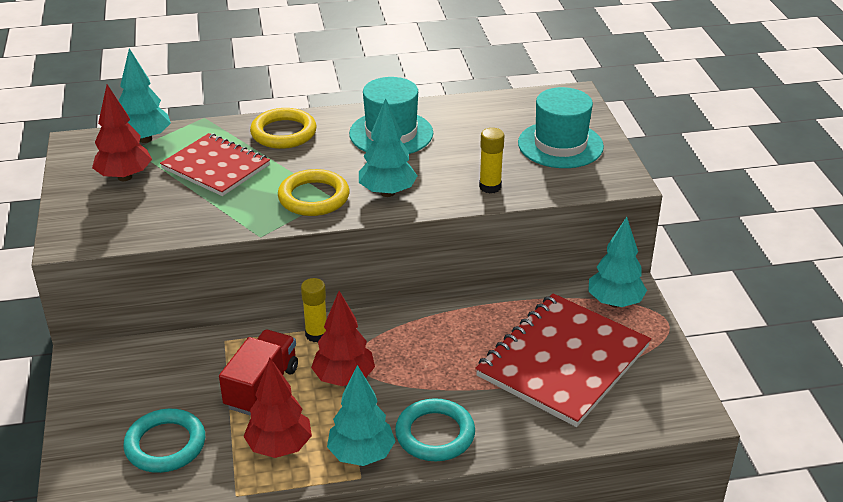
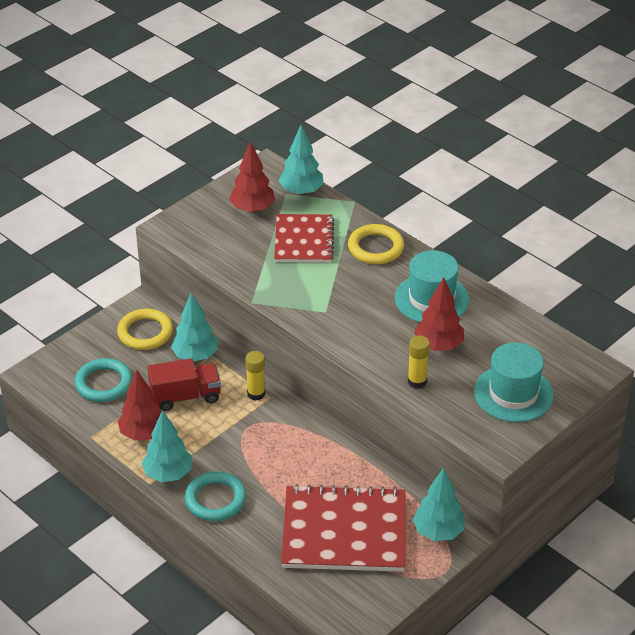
camera: 55 degrees right, 5 degrees up
yellow ring [278,169,349,216] -> yellow ring moved to [117,309,173,350]
red tree [311,291,375,386] -> red tree moved to [414,277,464,351]
turquoise tree [359,98,417,197] -> turquoise tree moved to [171,293,218,361]

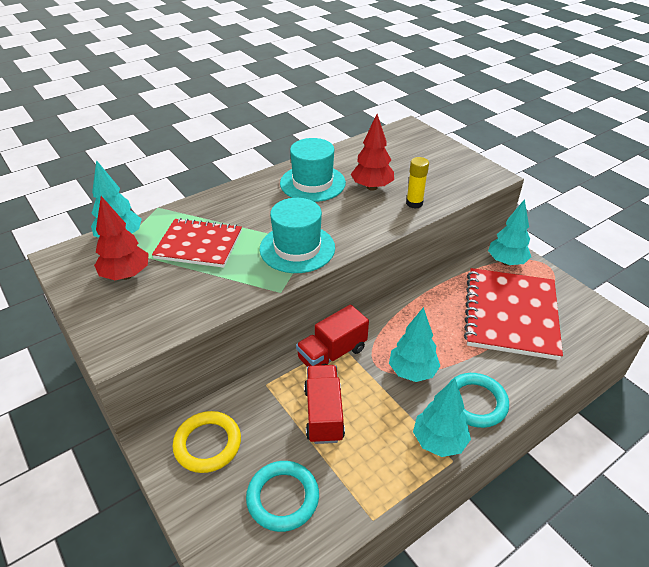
camera: 80 degrees left, 0 degrees up
red tree [118,370,162,441] -> none
turquoise tree [171,293,218,361] -> turquoise tree moved to [389,307,440,382]
yellow glue stick [245,351,265,400] -> red truck [296,304,369,367]
yellow ring [348,224,404,264] -> none
turquoise hat [474,343,554,422] -> turquoise hat moved to [260,198,335,273]

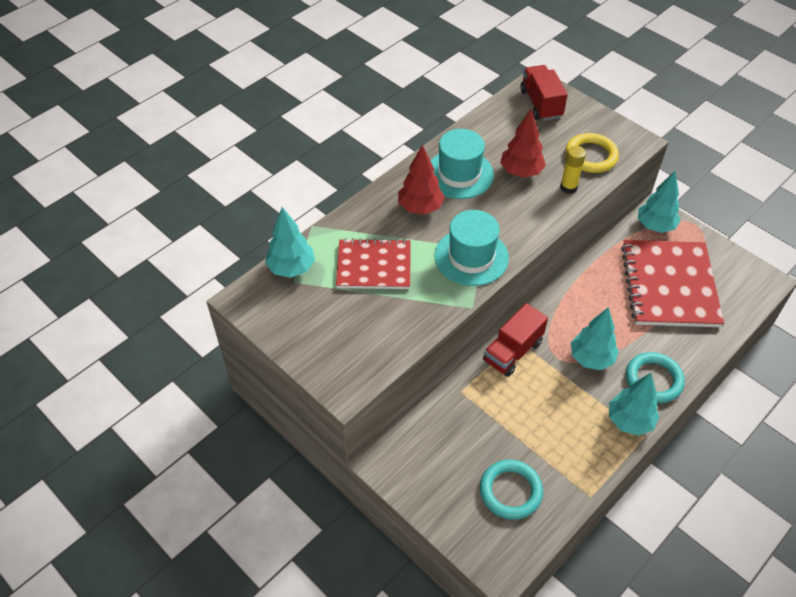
camera: 10 degrees left, 10 degrees up
red tree [94,196,149,280] -> red tree moved to [398,145,445,215]
yellow ring [172,411,241,473] -> yellow ring moved to [565,133,619,173]
red truck [304,365,345,444] -> red truck moved to [520,65,568,121]

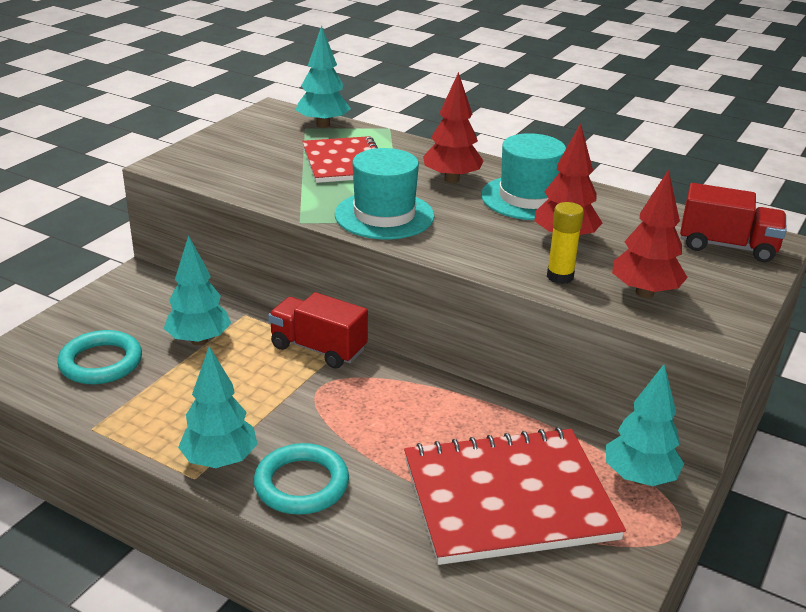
camera: 75 degrees right, 20 degrees down
red truck [520,65,568,121] -> red truck turned 45 degrees clockwise [680,183,787,262]
yellow ring [565,133,619,173] -> red tree [612,170,688,298]
turquoise tree [571,307,619,370] -> turquoise tree moved to [164,235,231,345]

